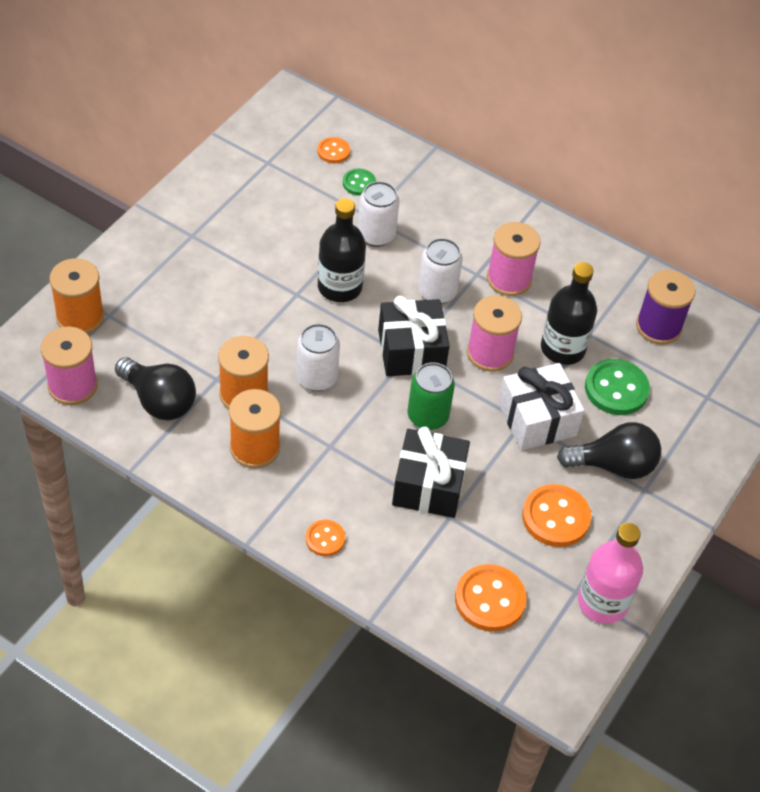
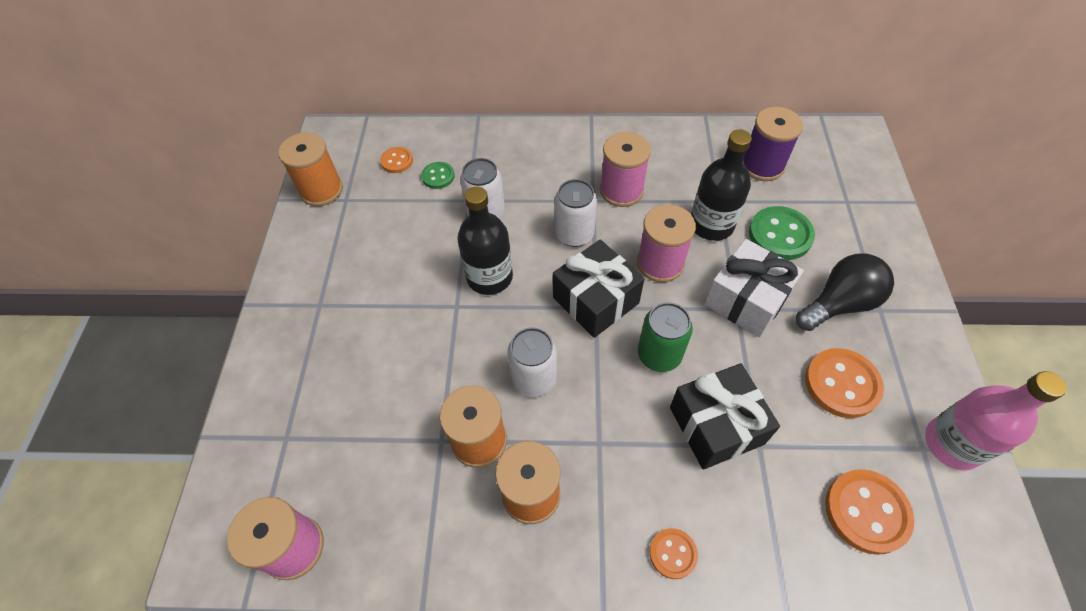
camera: 25 degrees left, 5 degrees up
orange spool [49,258,104,334] -> orange spool moved to [278,132,343,206]
black light bulb [115,357,196,420] -> none

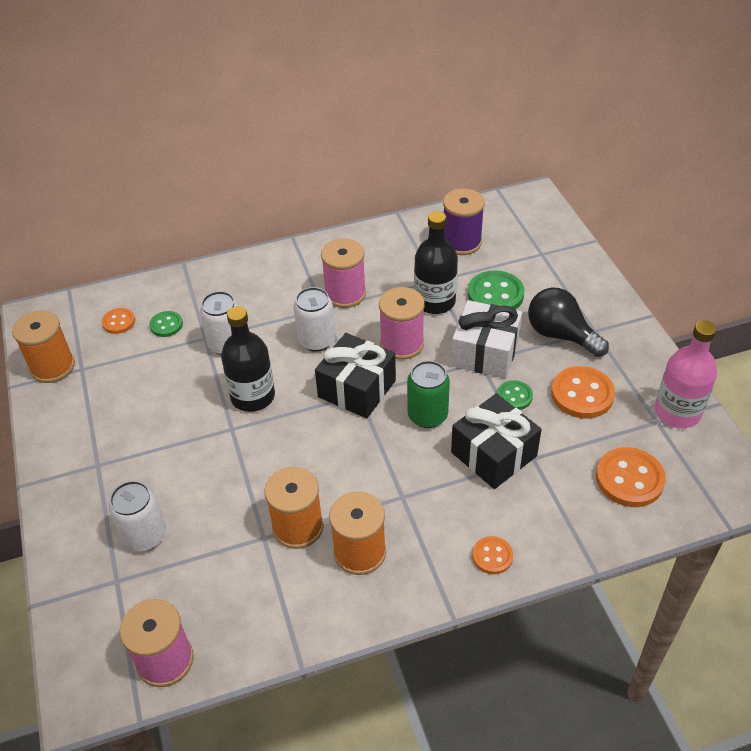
camera: 20 degrees left, 10 degrees down
white can [507,328,557,397] -> white can moved to [109,481,166,552]
black light bulb [796,254,894,331] -> black light bulb turned 90 degrees counterclockwise [528,288,609,357]
none -> green button [497,380,533,410]

